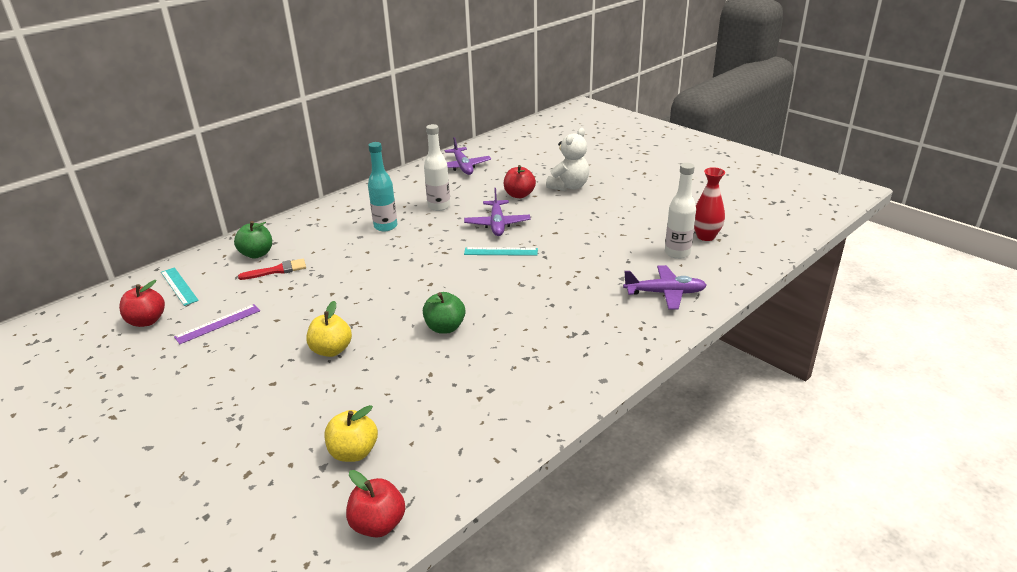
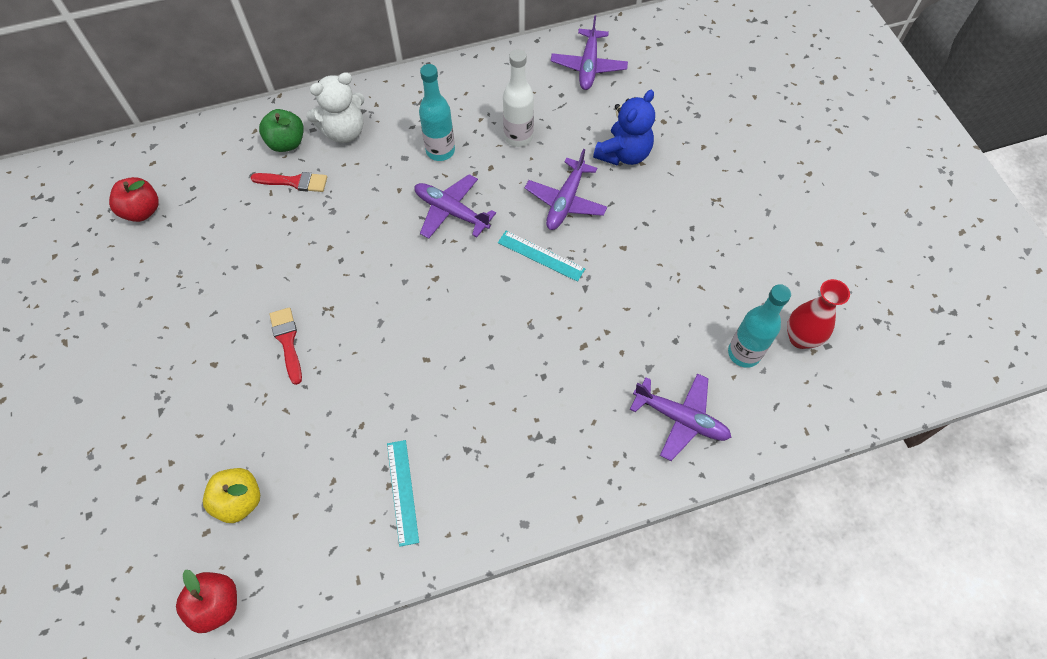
camera: 25 degrees right, 30 degrees up
turquoise ruler [161,267,199,306] -> turquoise ruler moved to [387,440,419,547]
purple ruler [174,304,260,344] -> none
yellow apple [306,301,352,357] -> red brush [270,307,302,385]
green apple [423,292,465,334] -> none
red apple [504,165,536,198] -> blue teddy bear [593,90,655,165]
white teddy bear [546,128,589,191] -> white teddy bear moved to [306,72,365,143]
white bottle [665,163,696,259] -> turquoise bottle [728,284,791,368]
none -> purple plane [415,174,496,239]

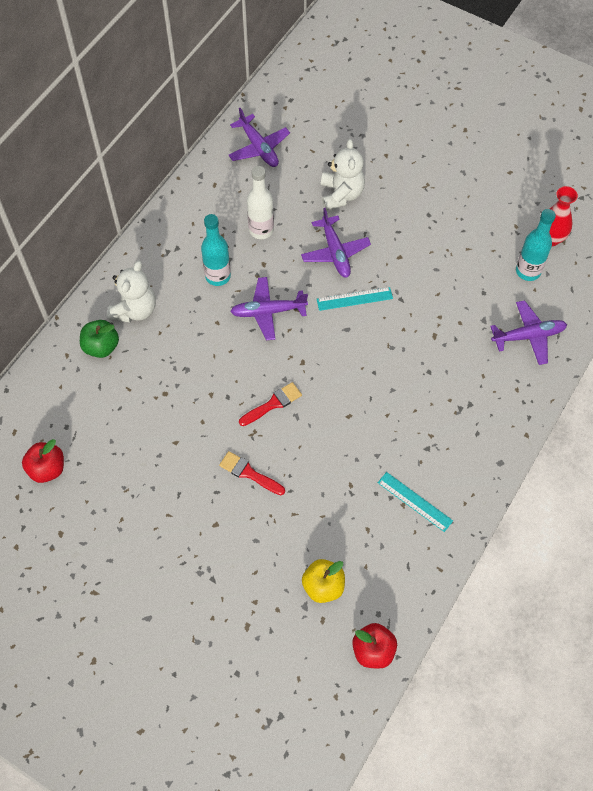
camera: 40 degrees left, 0 degrees up
red brush [251,172,327,192] -> red brush moved to [239,382,302,426]
blue teddy bear [593,90,655,165] -> white teddy bear [321,139,365,210]

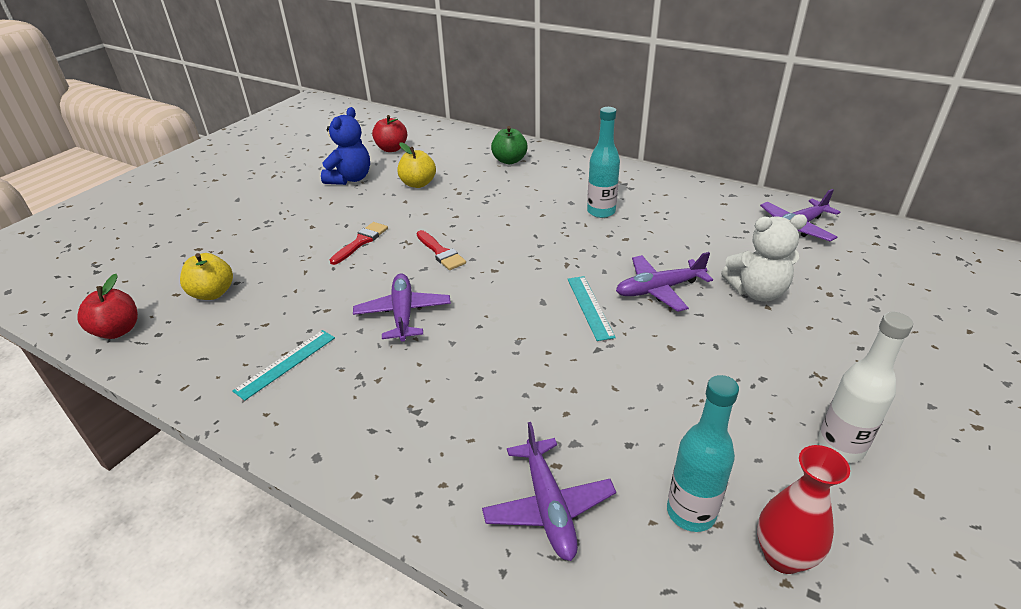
camera: 90 degrees right, 25 degrees down
white teddy bear [107,260,156,322] -> none
purple plane [230,277,308,340] -> purple plane moved to [353,273,451,342]
white bottle [247,166,274,239] -> white bottle moved to [817,312,913,463]
none -> blue teddy bear [321,107,370,185]
none -> yellow apple [397,142,436,188]

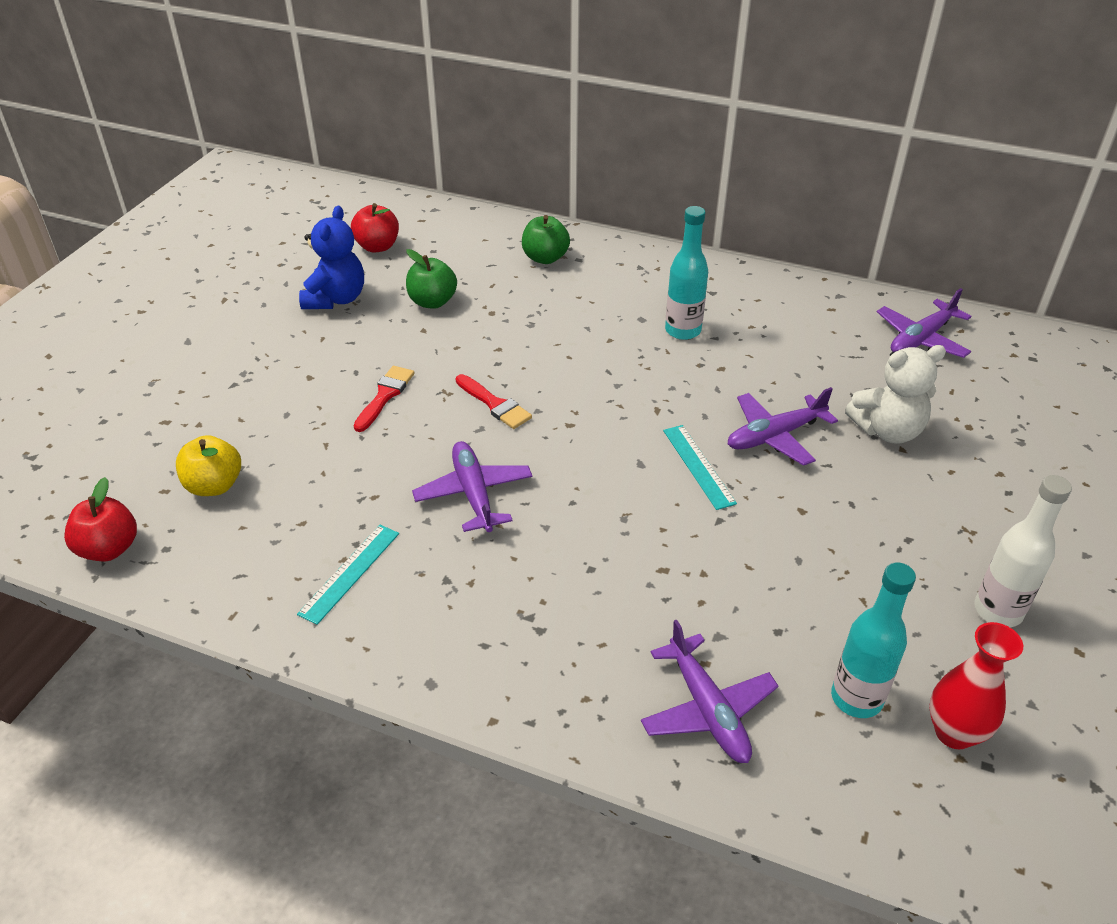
camera: 10 degrees left, 5 degrees up
yellow apple [397,142,436,188] -> green apple [406,249,457,309]

